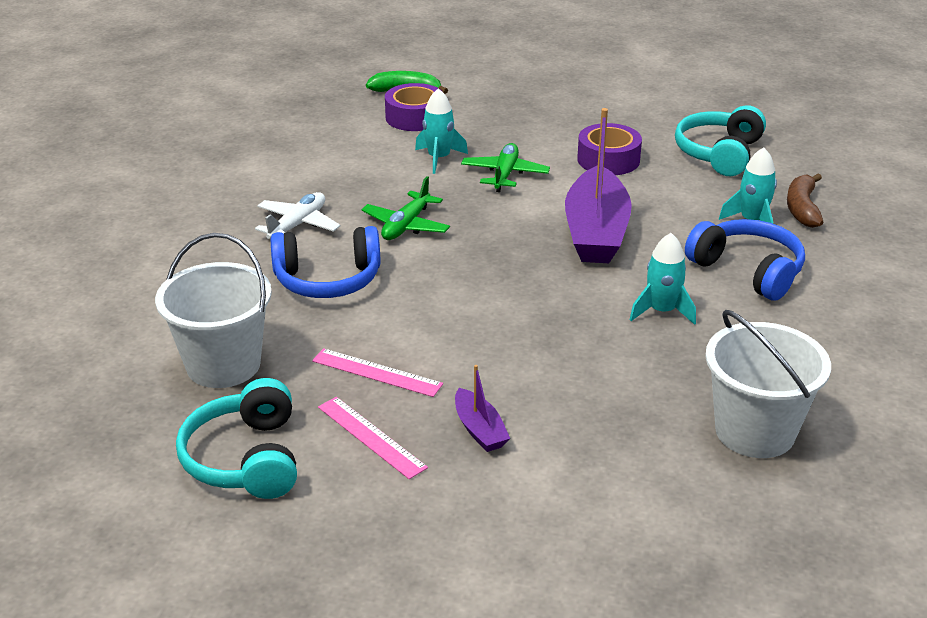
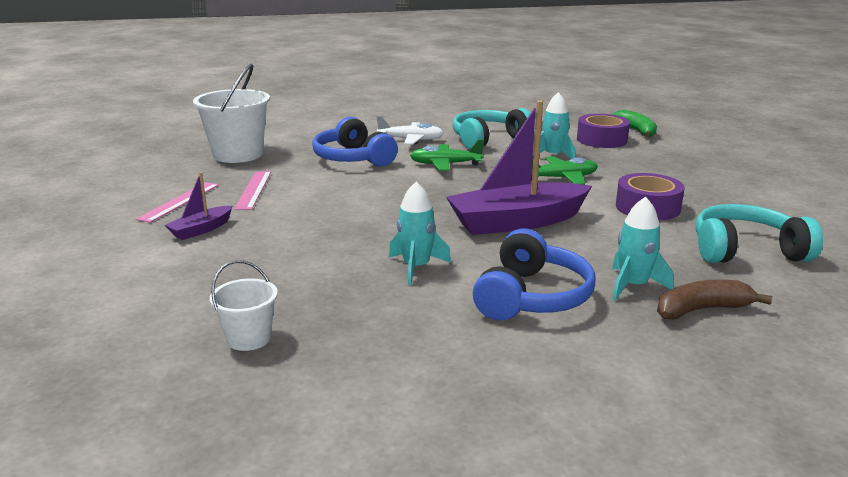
camera: 65 degrees right, 10 degrees down
turquoise headphones [176,378,297,499] -> turquoise headphones moved to [453,108,531,149]
white bucket [705,310,831,458] -> white bucket [210,260,278,351], size x0.53

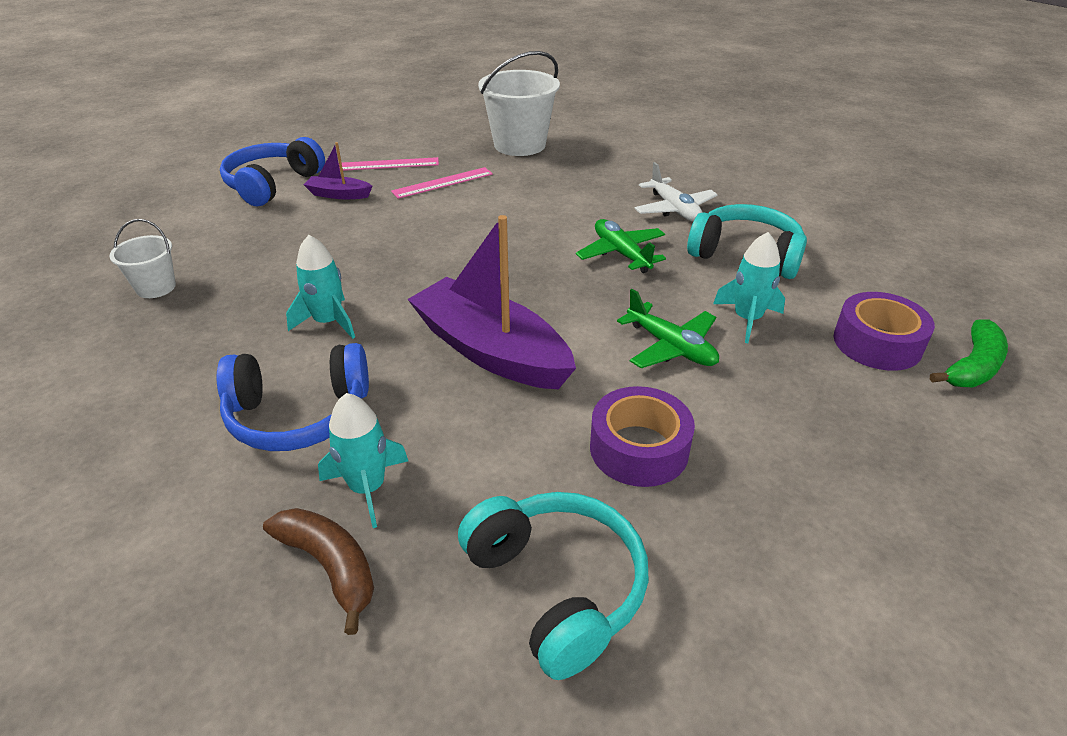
camera: 60 degrees right, 15 degrees up
blue headphones [312,117,398,167] -> blue headphones moved to [220,137,325,206]

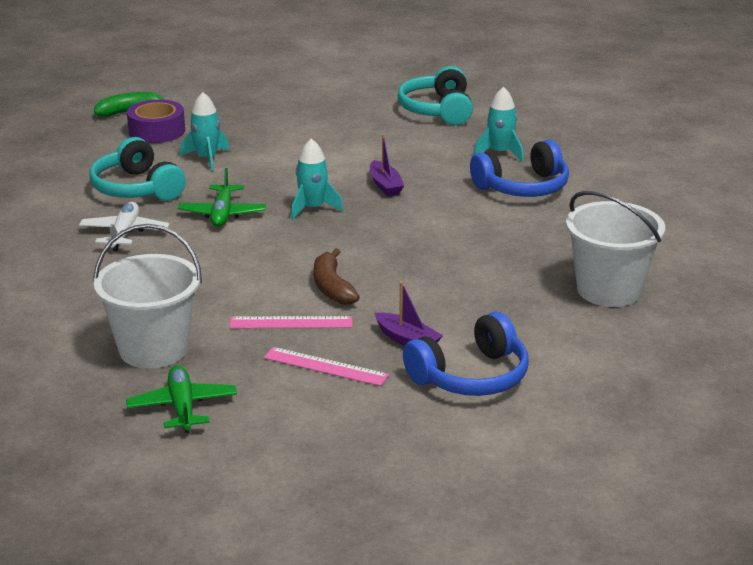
camera: 150 degrees left, 10 degrees down
white bucket [109,219,176,298] -> white bucket [566,191,665,307], size x1.90
blue headphones [216,343,369,451] -> blue headphones turned 135 degrees clockwise [470,140,569,197]
brown banana [263,508,374,635] -> brown banana moved to [314,248,360,305]
turquoise rocket [286,235,355,339] -> turquoise rocket moved to [291,138,343,220]
purple boat [408,215,576,389] -> purple boat [370,134,404,196], size x0.47
purple tape [590,386,695,487] -> none
green plane [617,289,719,368] -> green plane moved to [126,365,237,433]

